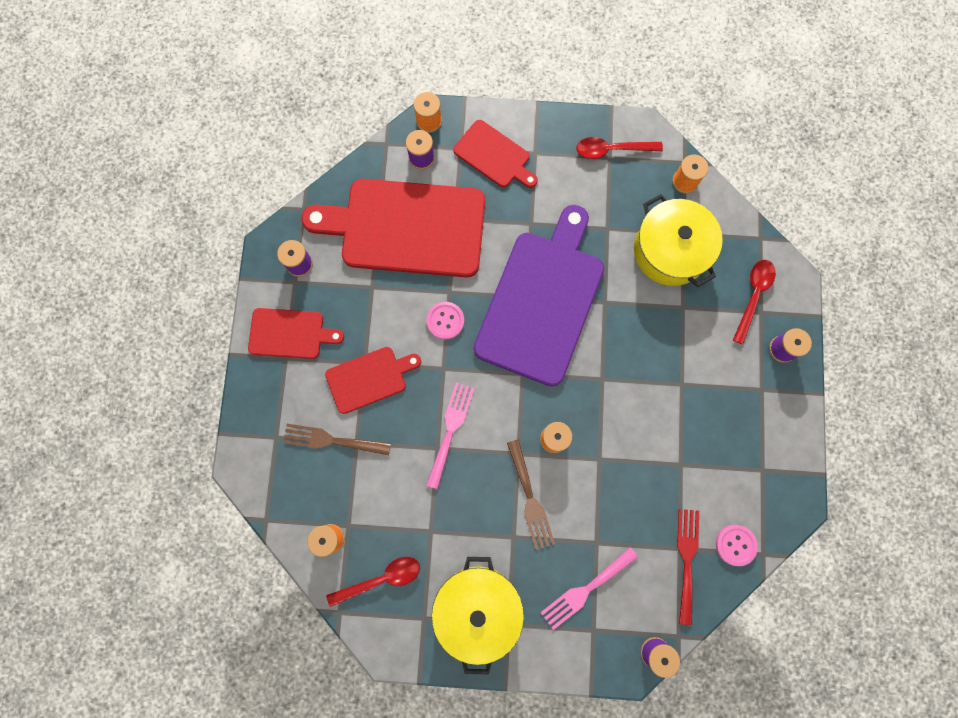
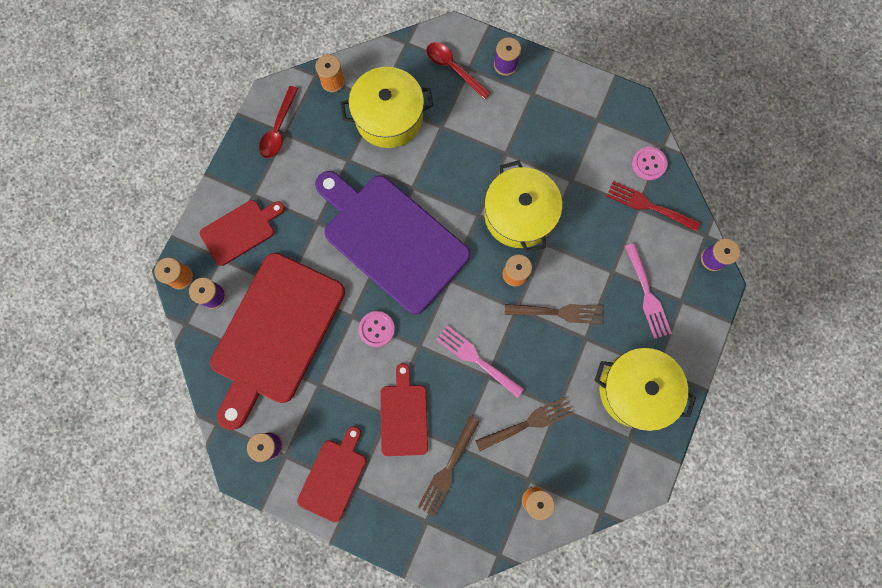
camera: 70 degrees left, 0 degrees up
red spoon [326,557,420,607] -> none
none -> brown fork [475,397,573,451]
none -> yellow pot [484,161,562,253]

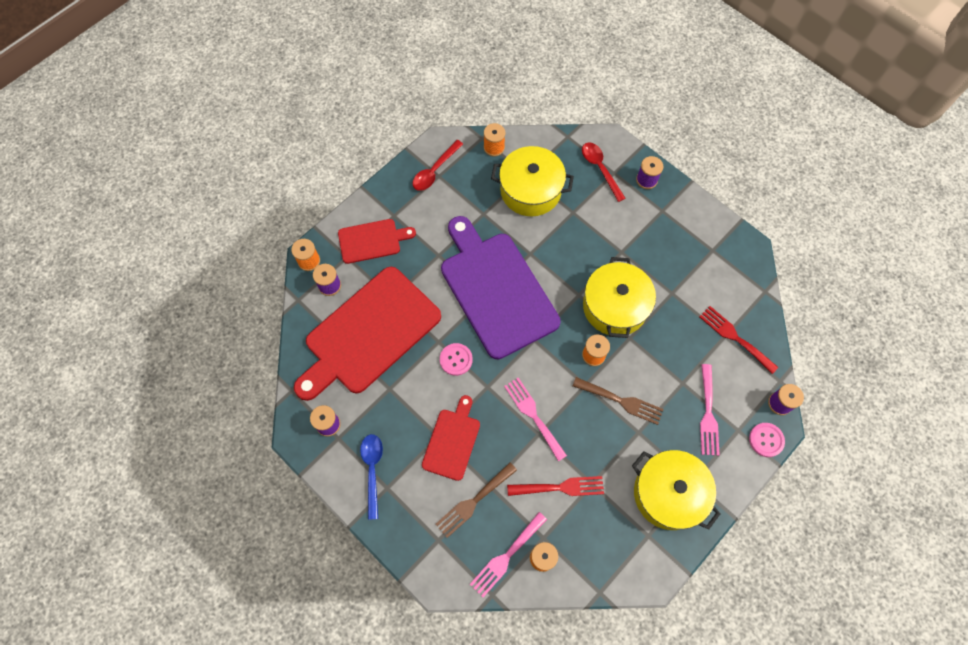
camera: 20 degrees right, 10 degrees down
red cutting board [297,426,366,522] -> blue spoon [360,434,383,520]
brown fork [475,397,573,451] -> red fork [507,476,604,496]
pink button [632,147,667,180] -> pink button moved to [749,423,785,457]
none -> pink fork [470,512,547,597]

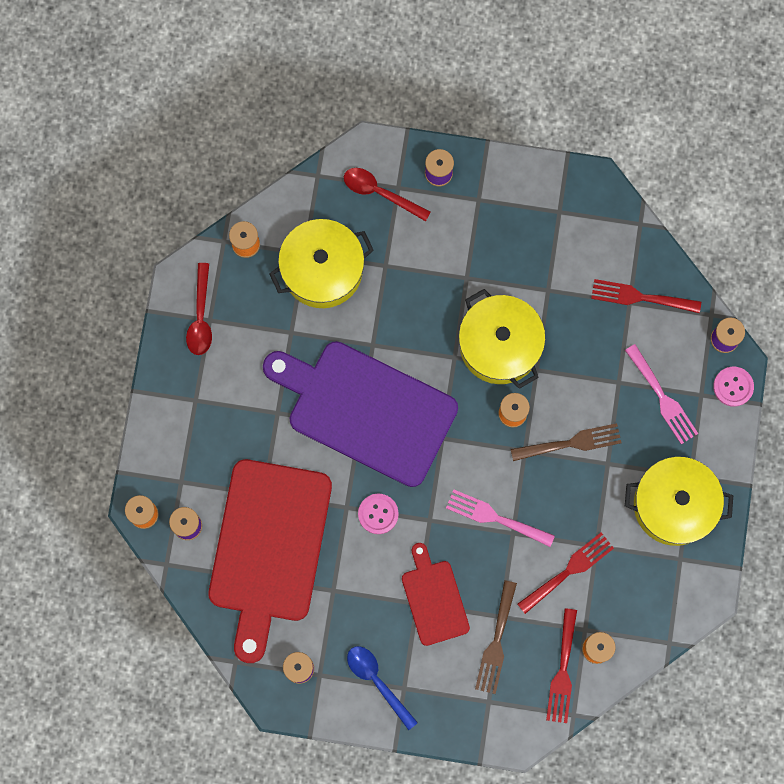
camera: 35 degrees left, 10 degrees up
red cutting board [338,219,416,264] -> none
pink fork [470,512,547,597] -> red fork [546,608,577,723]

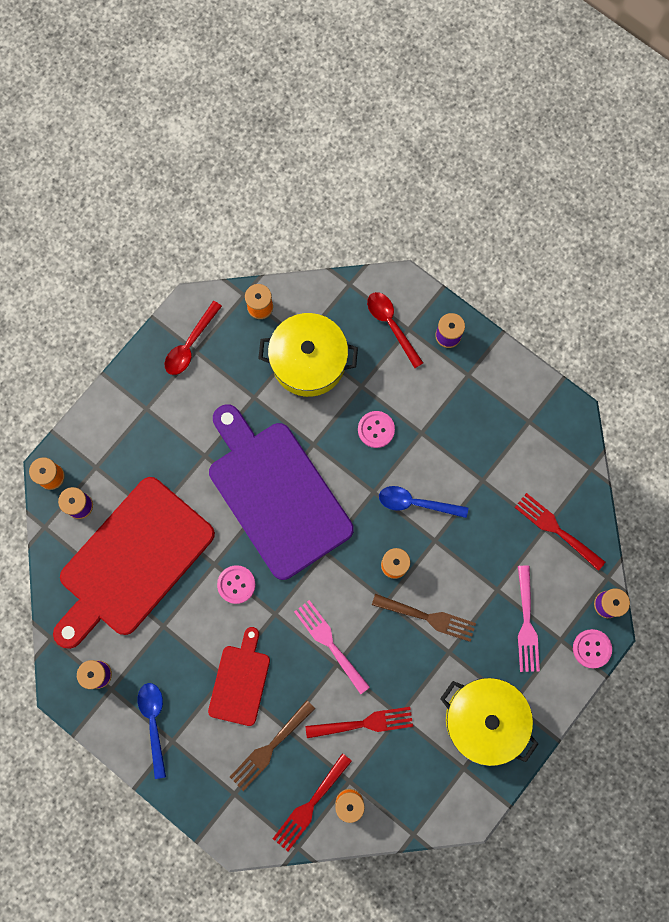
camera: 30 degrees right, 0 degrees up
yellow pot [459,289,546,389] -> blue spoon [379,486,468,518]
none -> pink button [358,411,395,448]

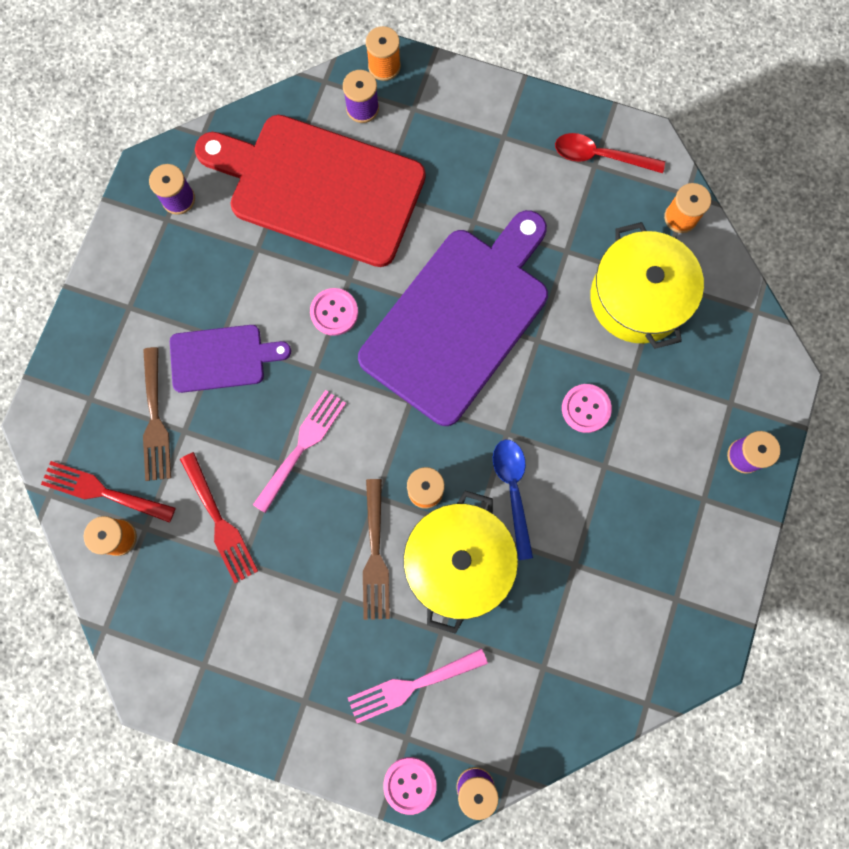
camera: 70 degrees right, 0 degrees up
blue spoon [137,683,166,779] -> none
red cutting board [208,627,270,726] -> purple cutting board [170,325,291,393]
brown fork [230,700,315,791] -> brown fork turned 120 degrees counterclockwise [143,347,171,481]
red spoon [367,292,423,368] -> none
yellow pot [440,678,538,766] -> yellow pot moved to [403,491,518,634]
red fork [514,493,605,571] -> none

